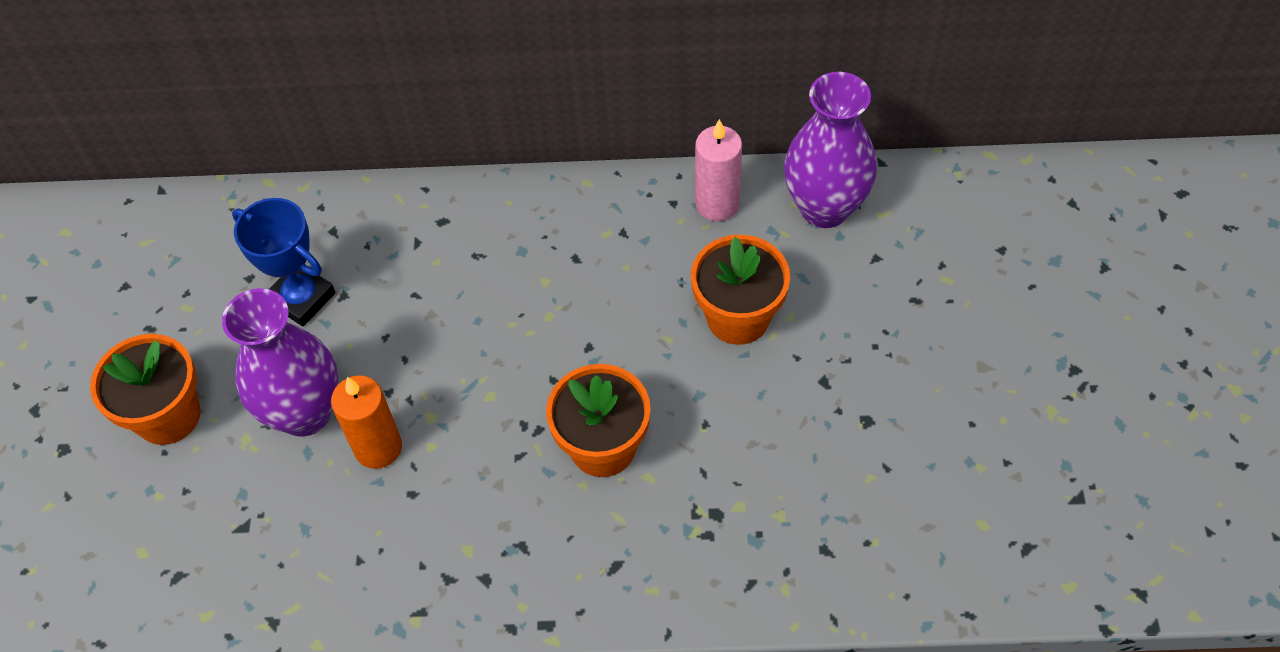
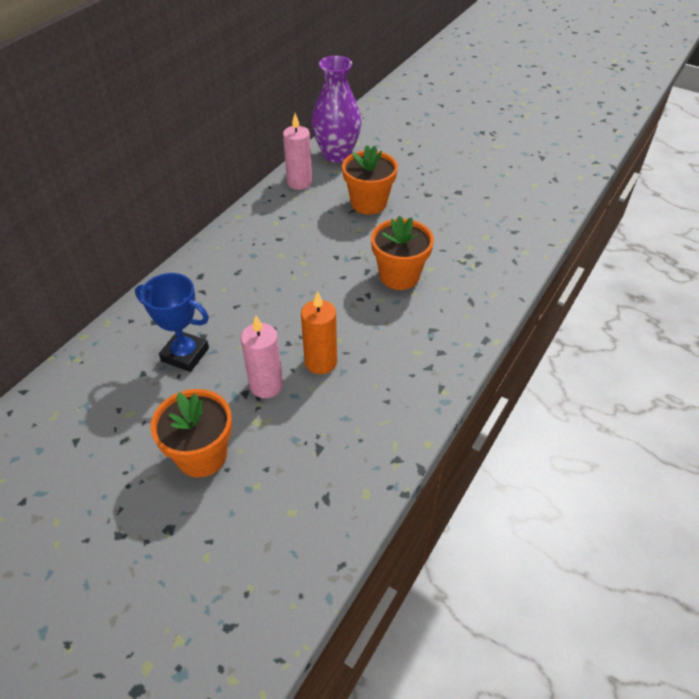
camera: 60 degrees left, 10 degrees down
purple vase [222,288,339,437] -> pink candle [241,316,283,398]
blue trophy [232,198,335,327] -> blue trophy turned 45 degrees clockwise [135,273,209,372]

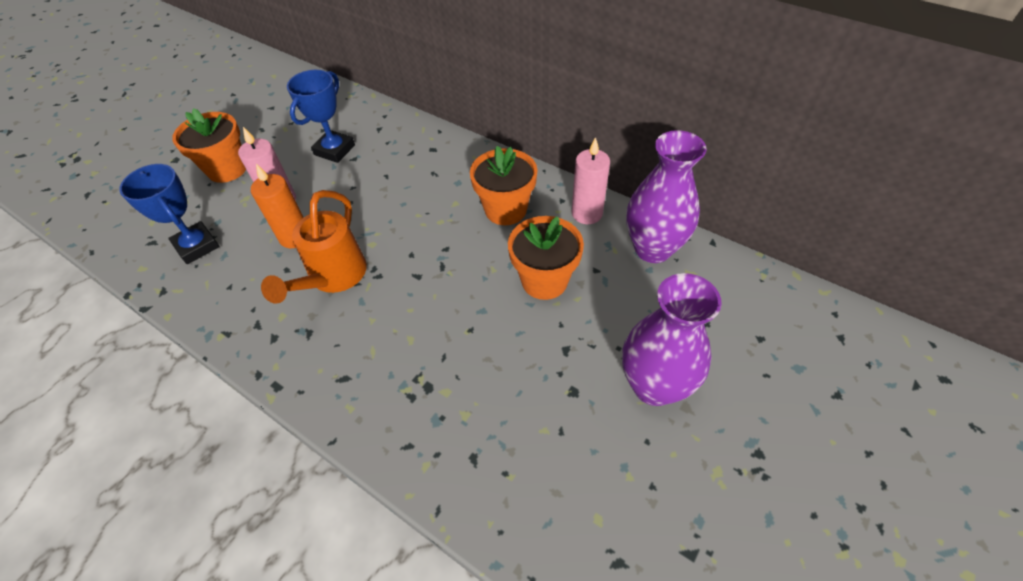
camera: 95 degrees right, 5 degrees up
orange flower pot [371,216,434,290] -> orange flower pot moved to [470,146,538,225]
none -> blue trophy [119,164,220,264]
none -> orange watering can [261,190,367,304]
none -> purple vase [622,273,722,406]

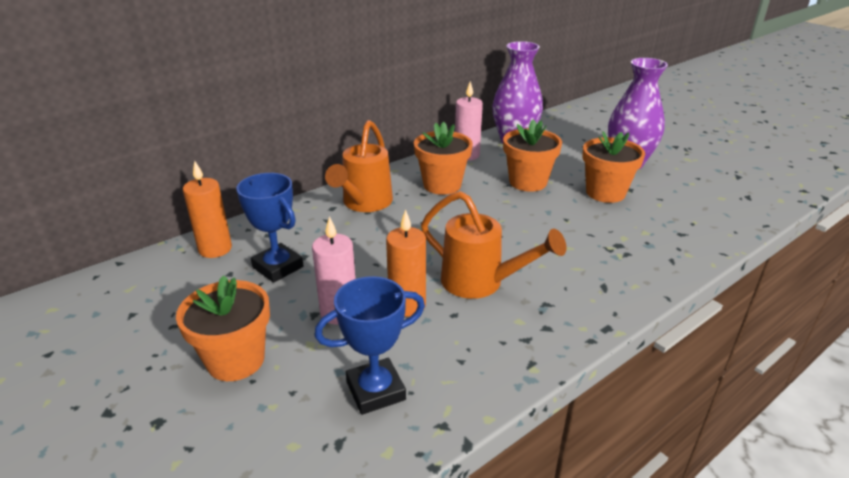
camera: 75 degrees left, 20 degrees down
none -> orange candle [183,160,232,258]
none -> orange watering can [325,120,393,212]
none -> orange flower pot [582,131,645,203]

